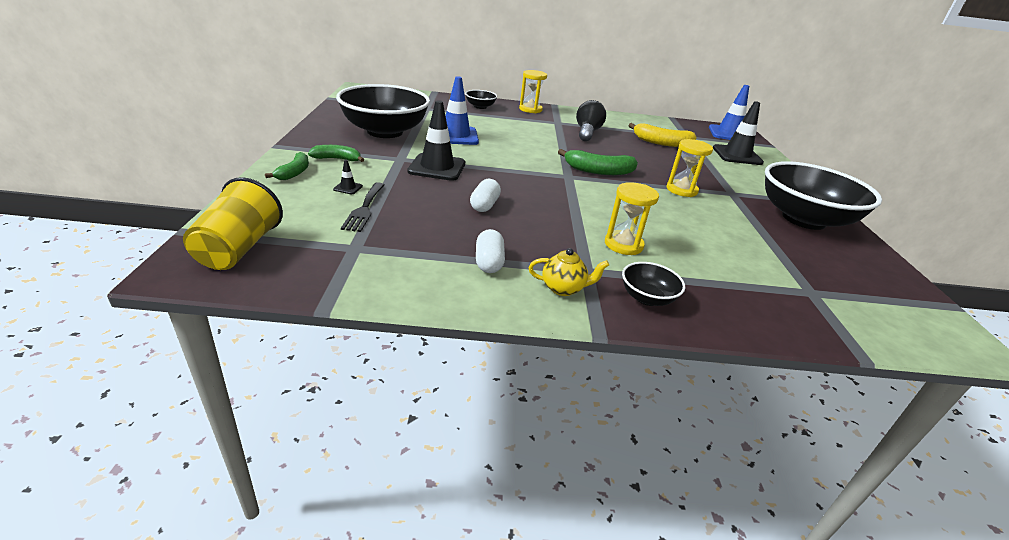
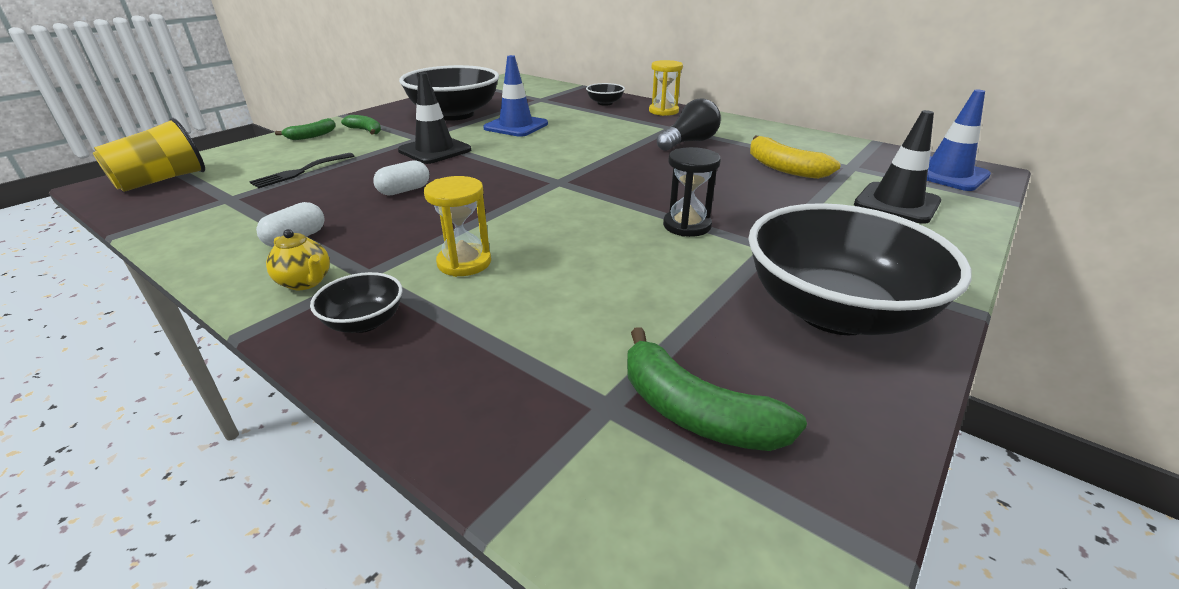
camera: 40 degrees right, 0 degrees up
black traffic cone [333,160,363,194] -> none
green banana [558,149,638,175] -> green banana moved to [627,327,807,451]
yellow hourglass [666,139,713,197] -> black hourglass [663,147,721,237]

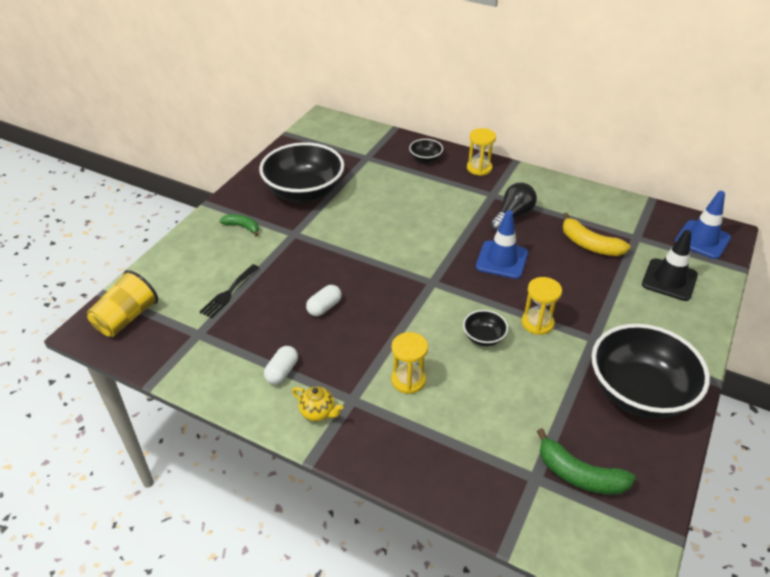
camera: 10 degrees left, 10 degrees up
green banana [275,118,335,140] -> none
black bowl [310,272,403,333] -> black bowl moved to [463,310,508,346]
black traffic cone [398,72,471,164] -> none
blue traffic cone [483,55,548,137] -> blue traffic cone moved to [476,210,528,279]
black hourglass [663,147,721,237] -> yellow hourglass [522,277,562,335]

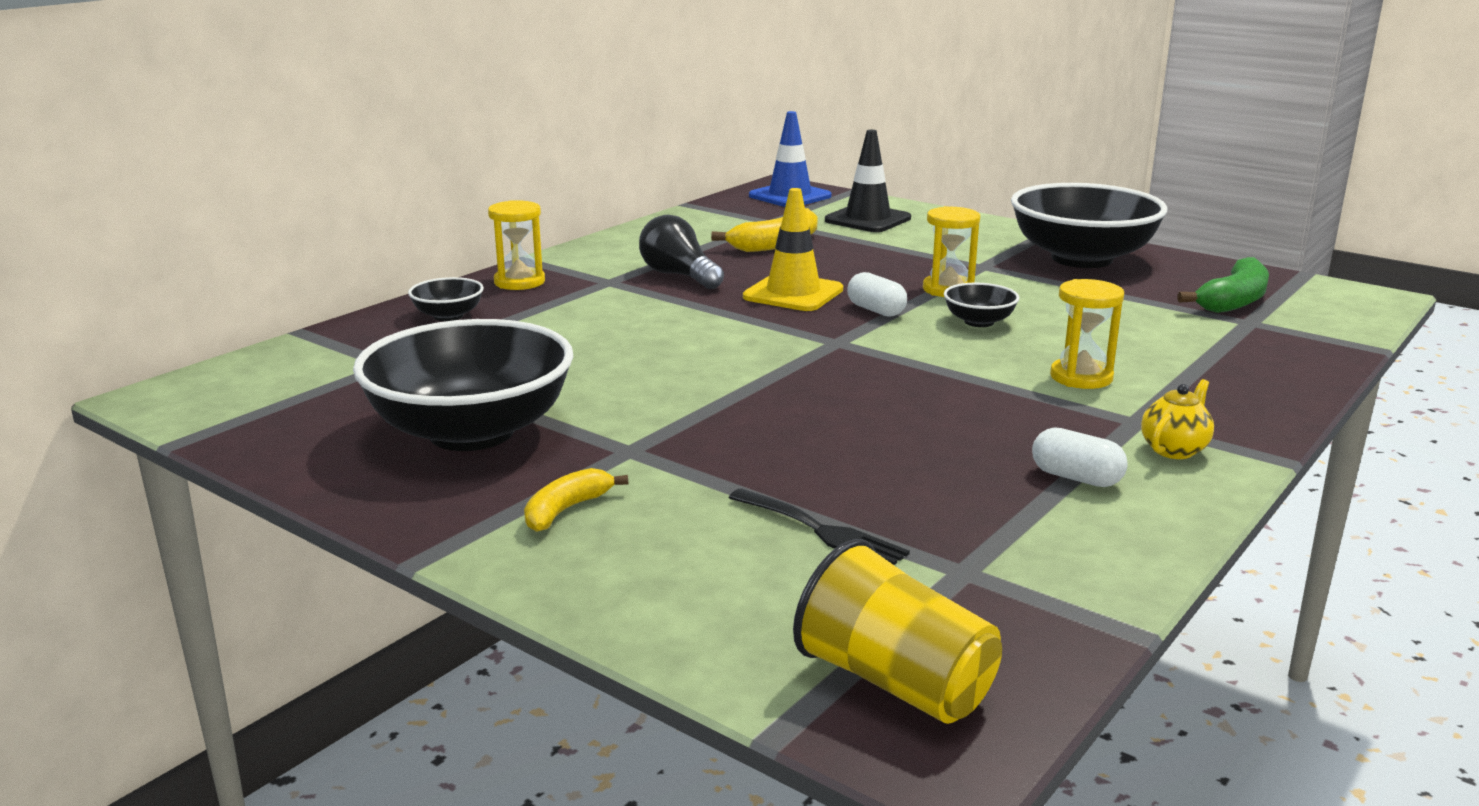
camera: 80 degrees left, 20 degrees down
green banana [219,214,259,237] -> yellow banana [524,468,628,532]
white capsule [306,285,342,316] -> white capsule moved to [847,272,907,317]
blue traffic cone [476,210,528,279] -> yellow traffic cone [743,188,843,311]

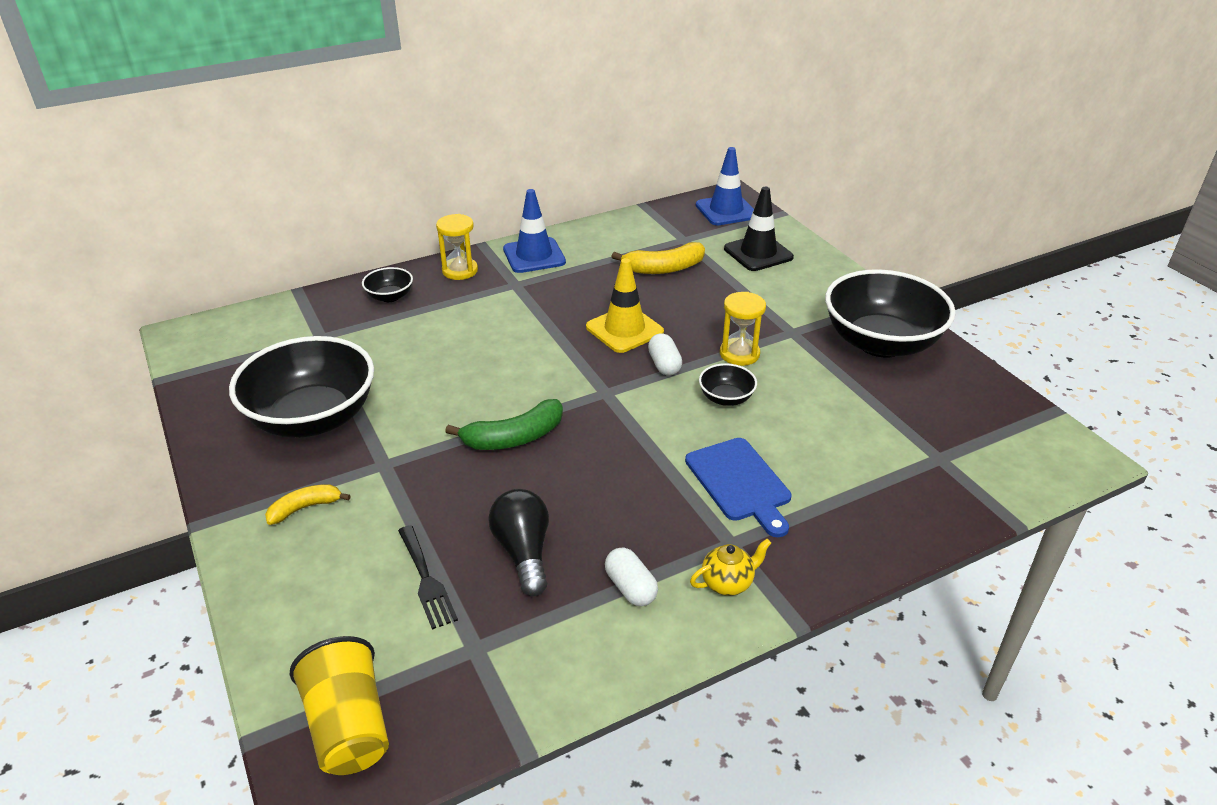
camera: 25 degrees right, 15 degrees up
black light bulb [639,215,724,289] -> black light bulb moved to [488,489,549,596]
yellow hourglass [1050,279,1124,389] -> blue cutting board [685,438,791,537]
green banana [1177,257,1269,313] -> green banana moved to [445,399,563,450]
none -> blue traffic cone [503,189,566,273]

